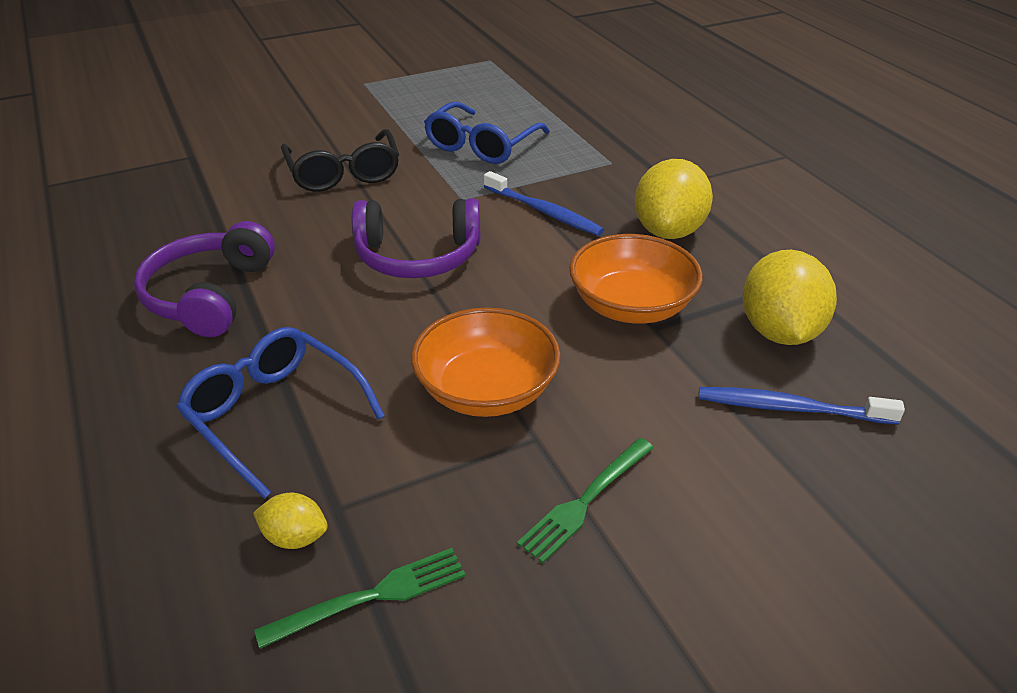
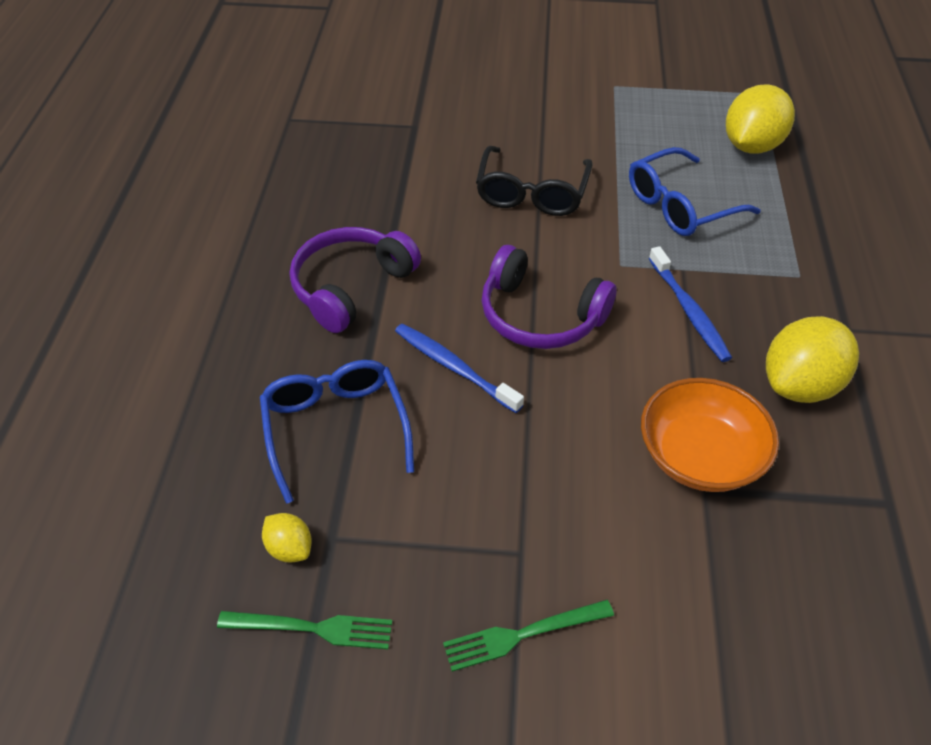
camera: 30 degrees right, 10 degrees up
orange bowl [411,307,561,417] -> none
blue toothbrush [698,387,905,424] -> blue toothbrush moved to [395,324,524,413]
yellow lemon [742,250,837,345] -> yellow lemon moved to [726,84,795,154]

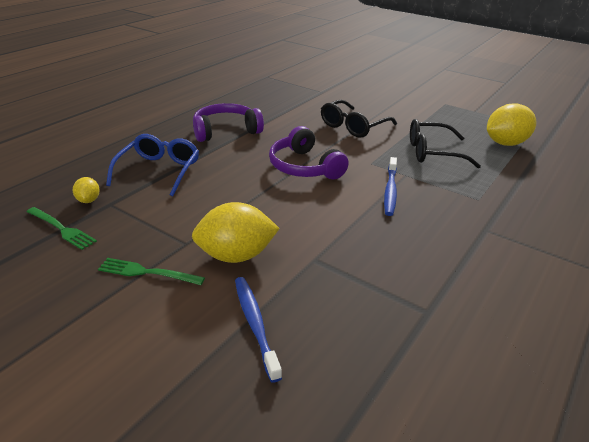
camera: 30 degrees right, 15 degrees down
blue toothbrush [395,324,524,413] -> blue toothbrush moved to [235,277,282,382]
blue glasses [629,147,761,236] -> black glasses [410,119,481,168]
orange bowl [641,378,779,492] -> none
yellow lemon [766,316,859,403] -> yellow lemon moved to [192,202,280,263]

